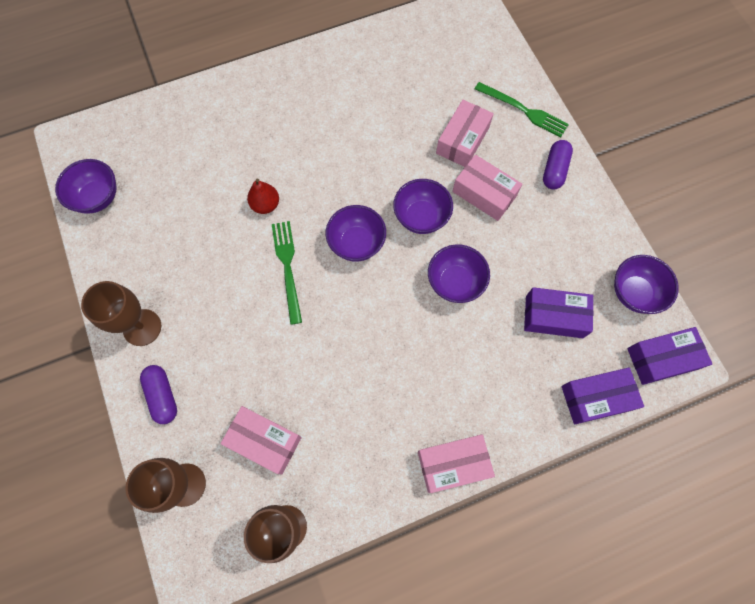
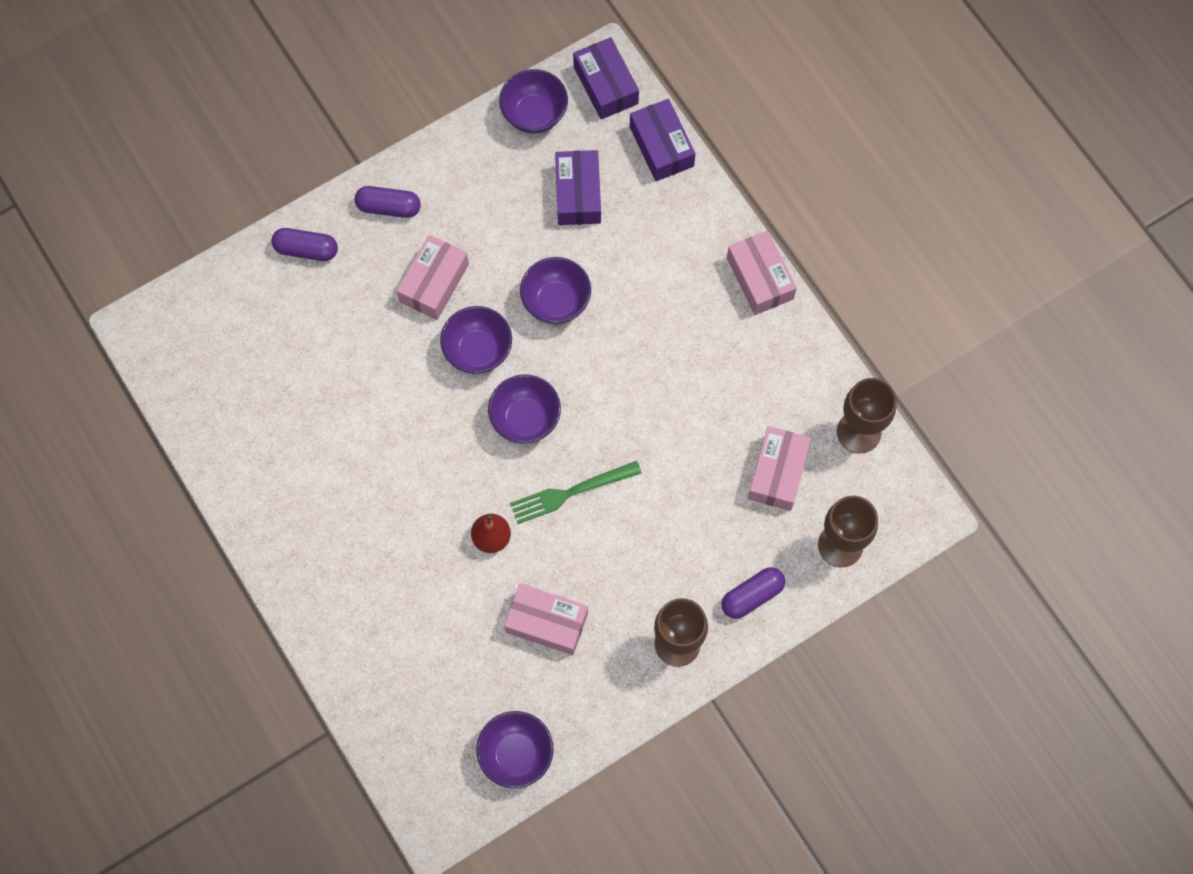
camera: 100 degrees left, 0 degrees up
pink box [436,100,494,167] -> pink box moved to [504,584,588,655]
green fork [475,82,569,137] -> purple capsule [271,228,338,261]

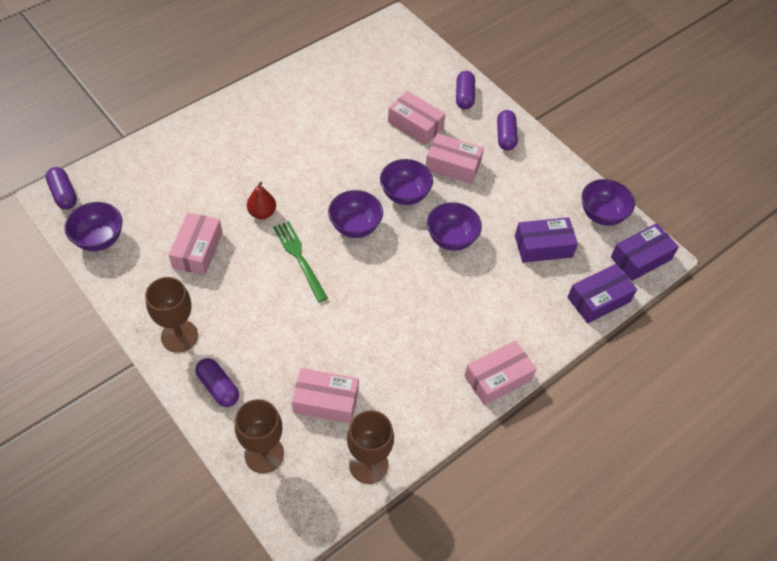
camera: 80 degrees right, 15 degrees down
none -> purple capsule [46,167,77,209]
none -> pink box [388,91,445,145]

